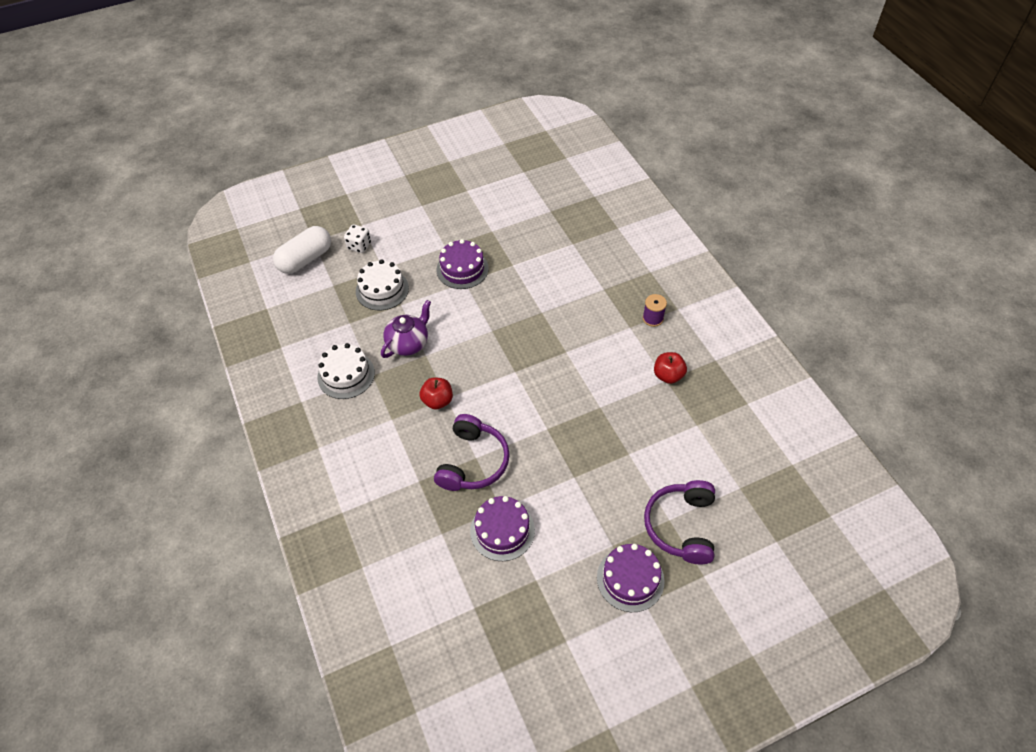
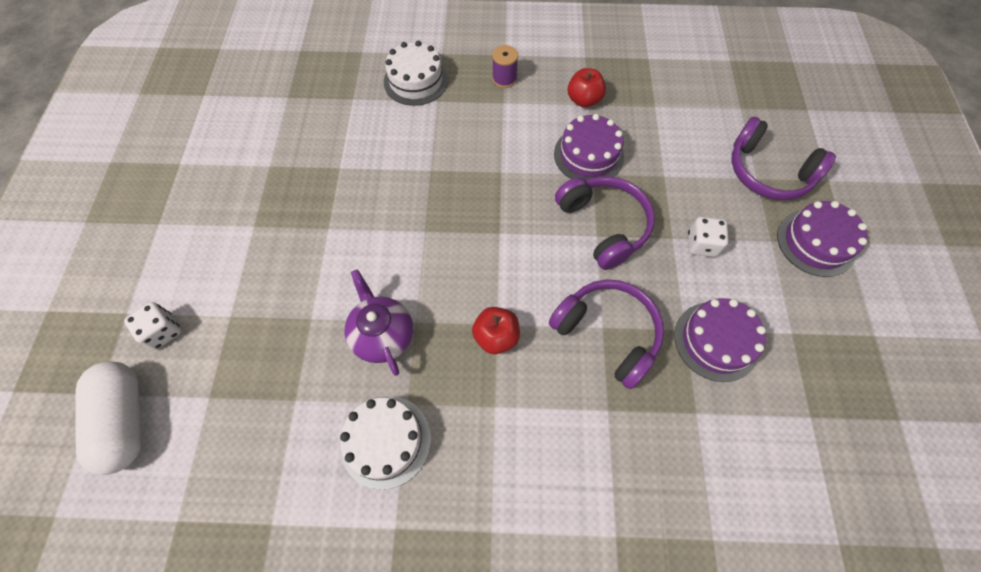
camera: 65 degrees left, 10 degrees up
white cake [356,259,409,311] -> white cake moved to [384,41,448,106]
purple cake [437,239,489,289] -> purple cake moved to [554,114,624,180]
none -> purple headphones [555,176,655,270]
none -> white dice [688,217,728,257]

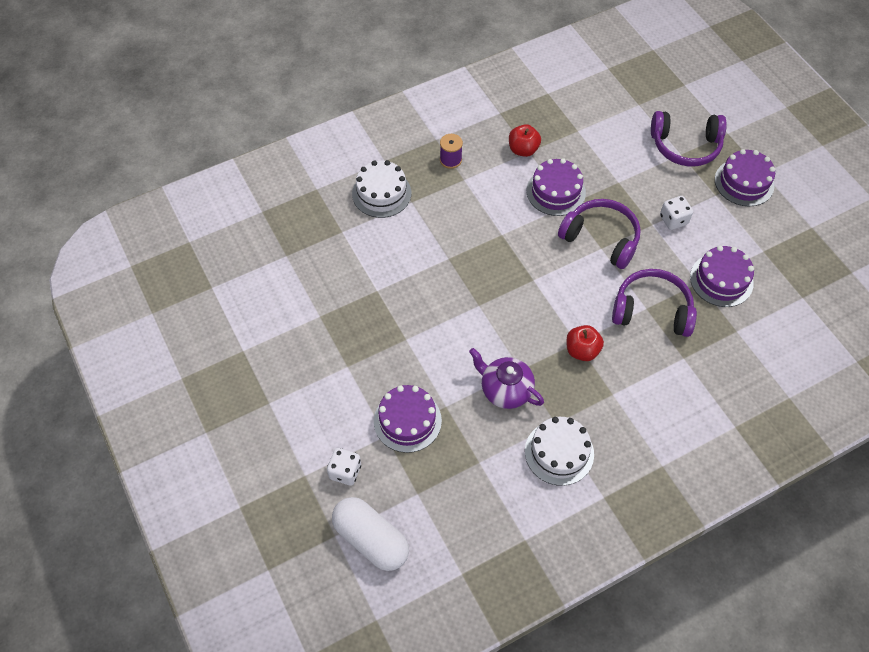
camera: 30 degrees left, 5 degrees down
none -> purple cake [374,385,442,453]

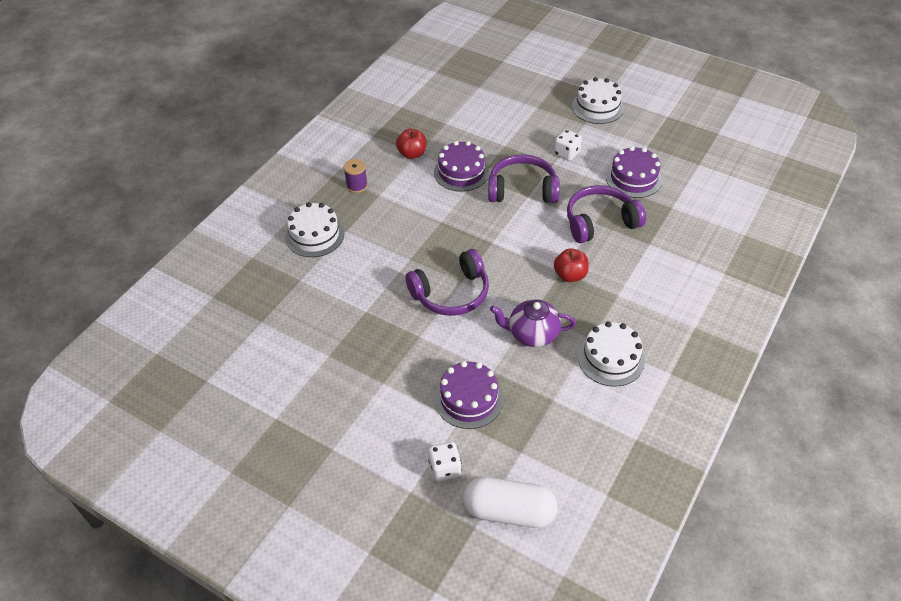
camera: 30 degrees left, 10 degrees down
purple headphones [651,111,727,167] -> purple headphones moved to [405,249,489,316]
purple cake [715,149,775,206] -> white cake [572,77,624,124]

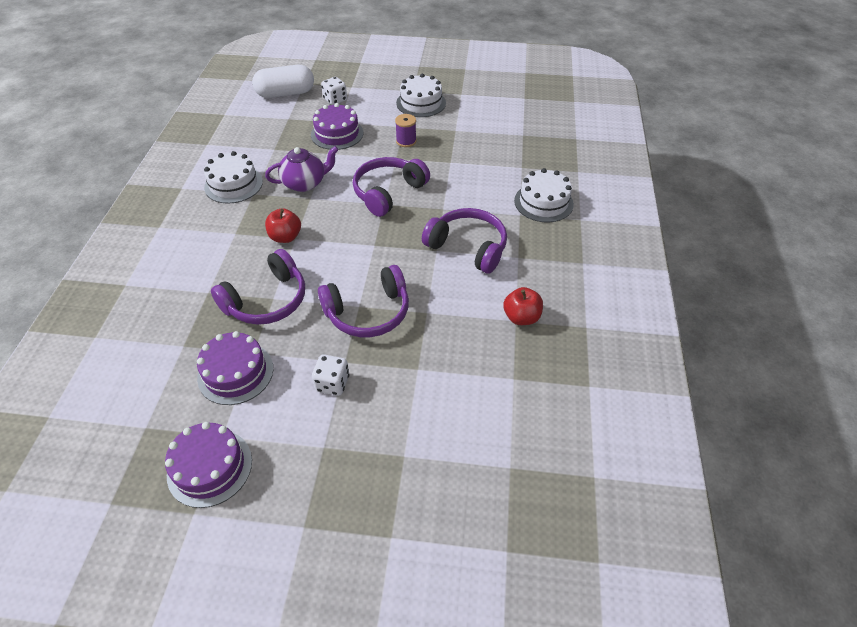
camera: 155 degrees right, 0 degrees up
purple spool [344,159,368,193] -> purple spool moved to [395,114,417,147]
purple cake [434,141,489,192] -> purple cake moved to [165,422,252,508]
white cake [572,77,624,124] -> white cake moved to [396,74,446,117]
none -> purple headphones [422,208,507,274]

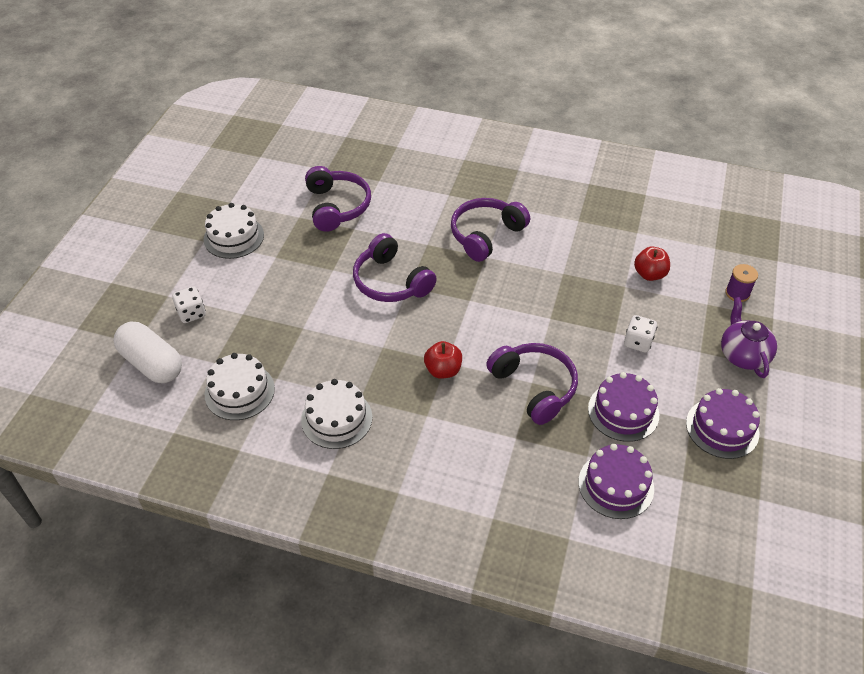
camera: 80 degrees left, 0 degrees up
white capsule [252,65,314,98] -> white capsule turned 45 degrees counterclockwise [113,322,182,383]
purple teapot [265,146,339,192] -> purple teapot moved to [721,297,777,378]
purple cake [311,103,363,150] -> purple cake moved to [578,444,654,519]
purple headphones [318,265,409,337] -> purple headphones moved to [305,166,371,232]
purple spool [395,114,417,147] -> purple spool moved to [725,264,758,302]
red apple [503,287,543,325] -> red apple moved to [634,246,670,281]
white cake [514,168,574,222] -> white cake moved to [205,353,275,420]

